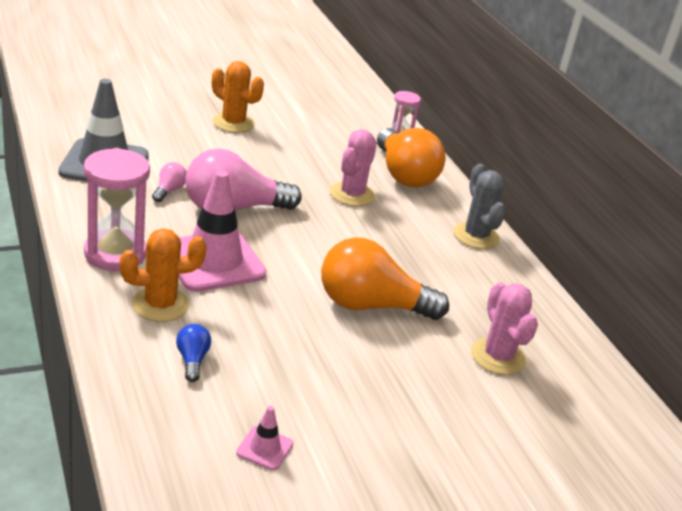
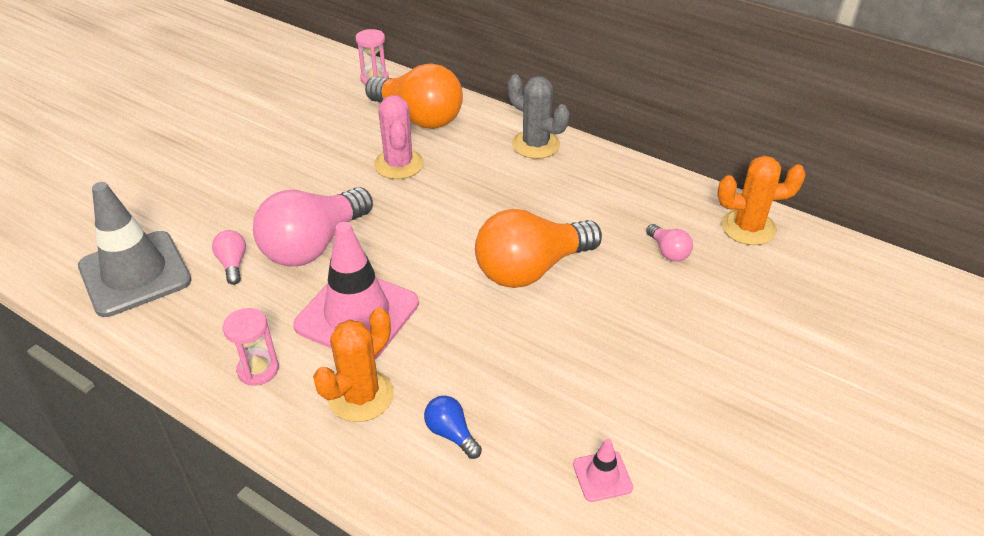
camera: 30 degrees left, 10 degrees up
pink hourglass [84,148,150,271] -> pink hourglass [223,308,279,386], size x0.56
orange cactus [212,61,264,133] -> orange cactus moved to [717,156,806,245]
pink cactus [471,282,538,375] -> pink light bulb [646,224,693,262]

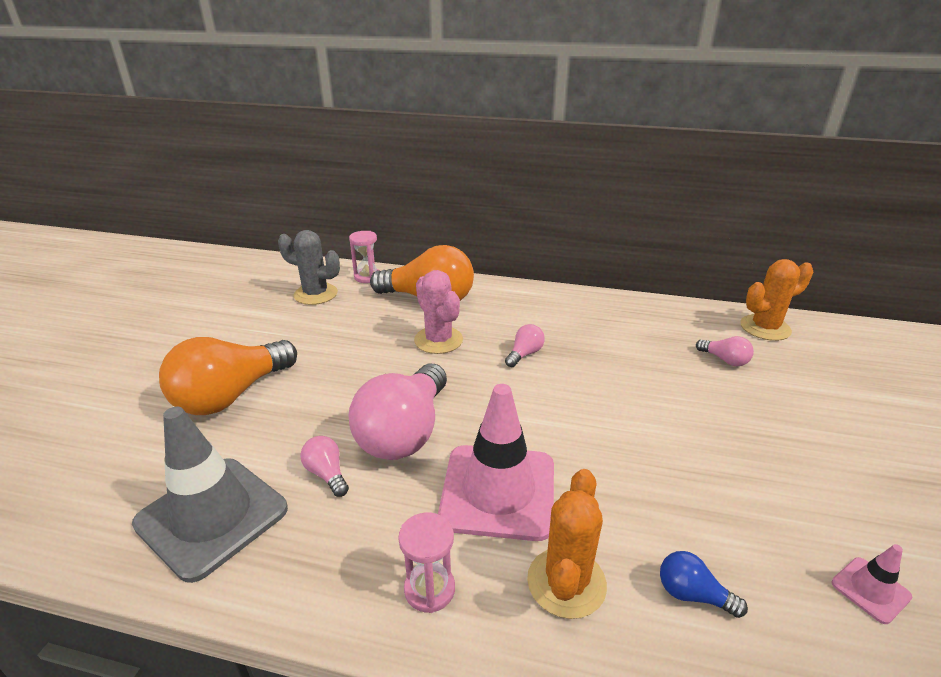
camera: 20 degrees left, 10 degrees down
orange light bulb [475,209,602,288] -> orange light bulb moved to [159,337,297,415]
grey cactus [508,74,569,159] -> grey cactus moved to [278,230,340,305]
none -> pink light bulb [505,324,545,367]

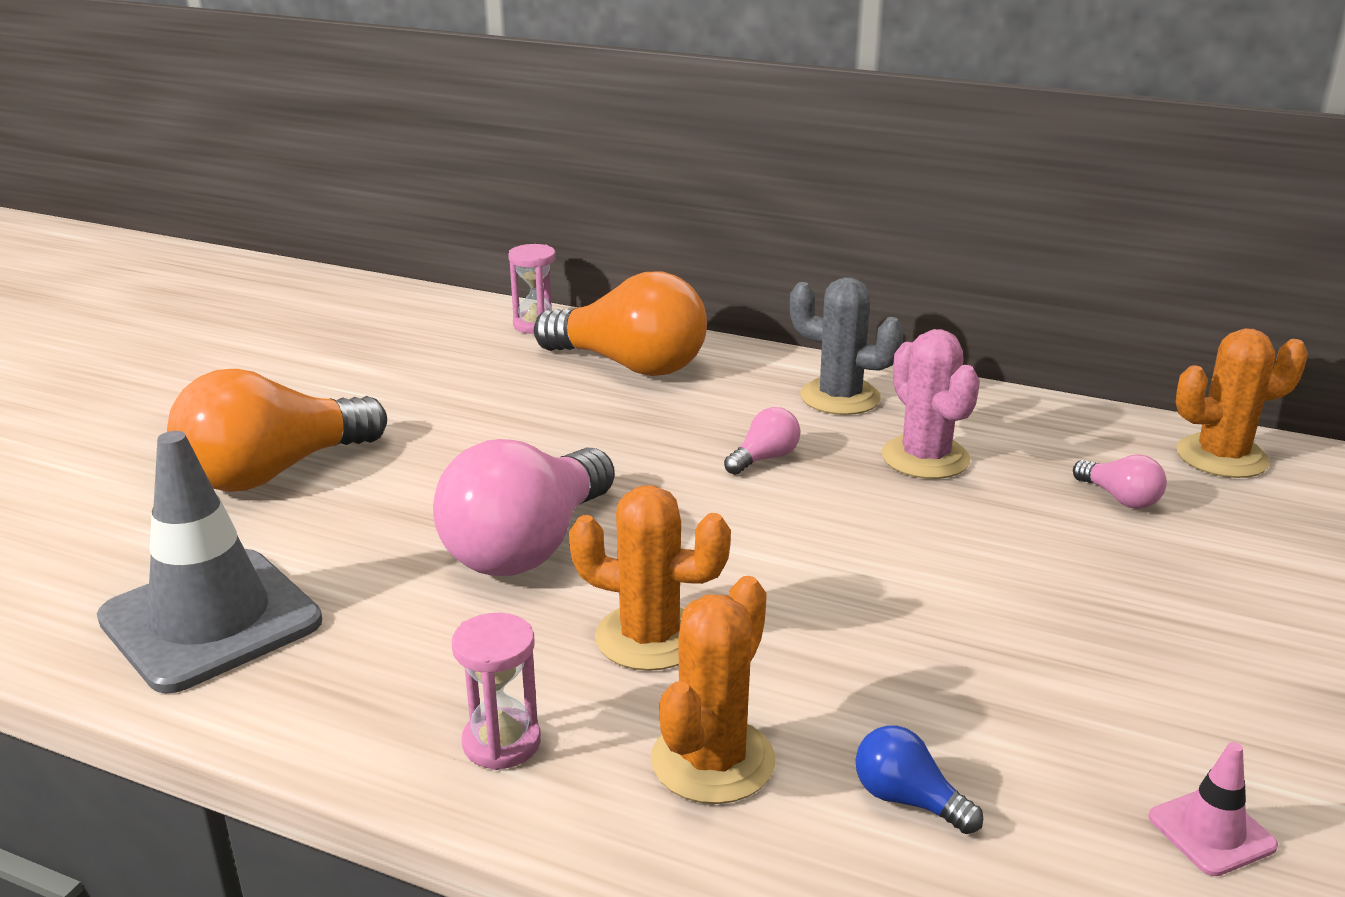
camera: 10 degrees right, 5 degrees down
grey cactus [278,230,340,305] -> grey cactus moved to [790,277,904,415]
pink light bulb [301,436,349,497] -> none
pink cactus [414,270,463,354] -> pink cactus moved to [881,329,980,479]
pink traffic cone [438,384,554,541] -> orange cactus [569,485,731,671]

